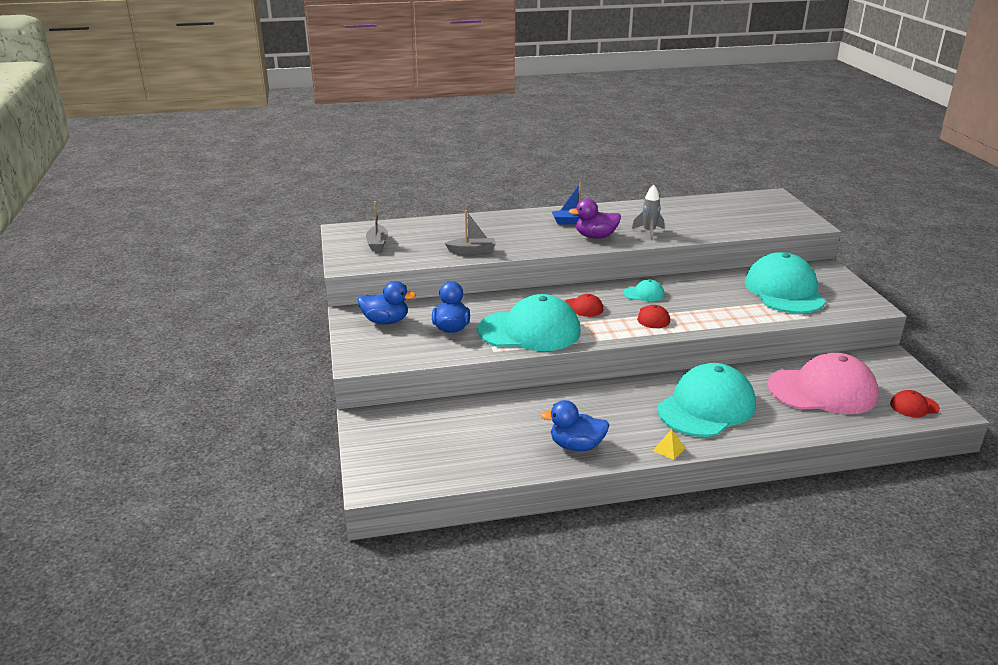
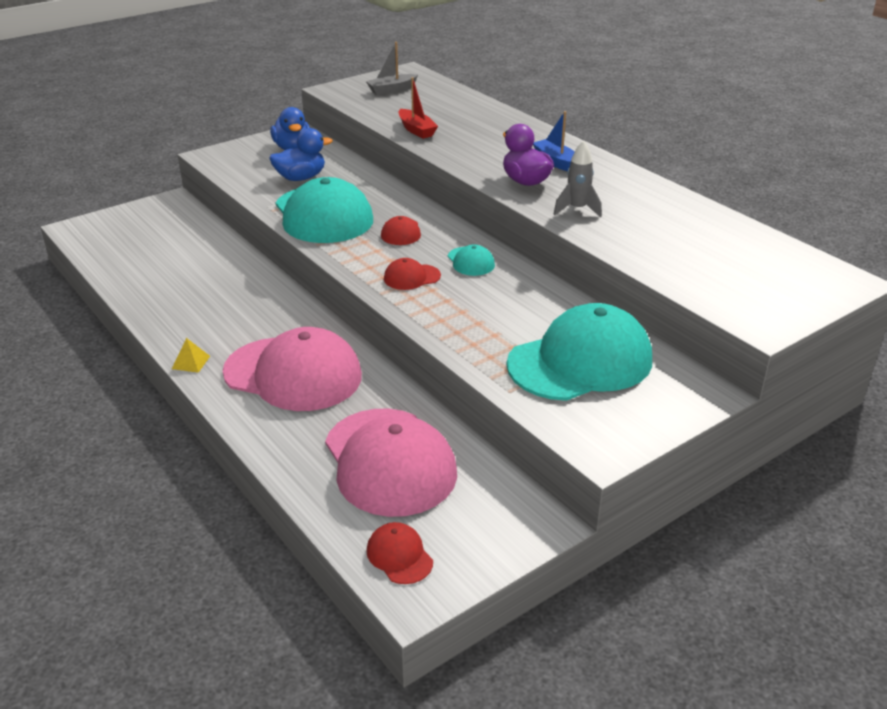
camera: 65 degrees right, 5 degrees up
grey boat [445,210,496,254] -> red boat [399,77,438,139]
blue duck [541,400,609,451] -> none
turquoise cap [657,363,756,437] -> pink cap [223,327,362,411]

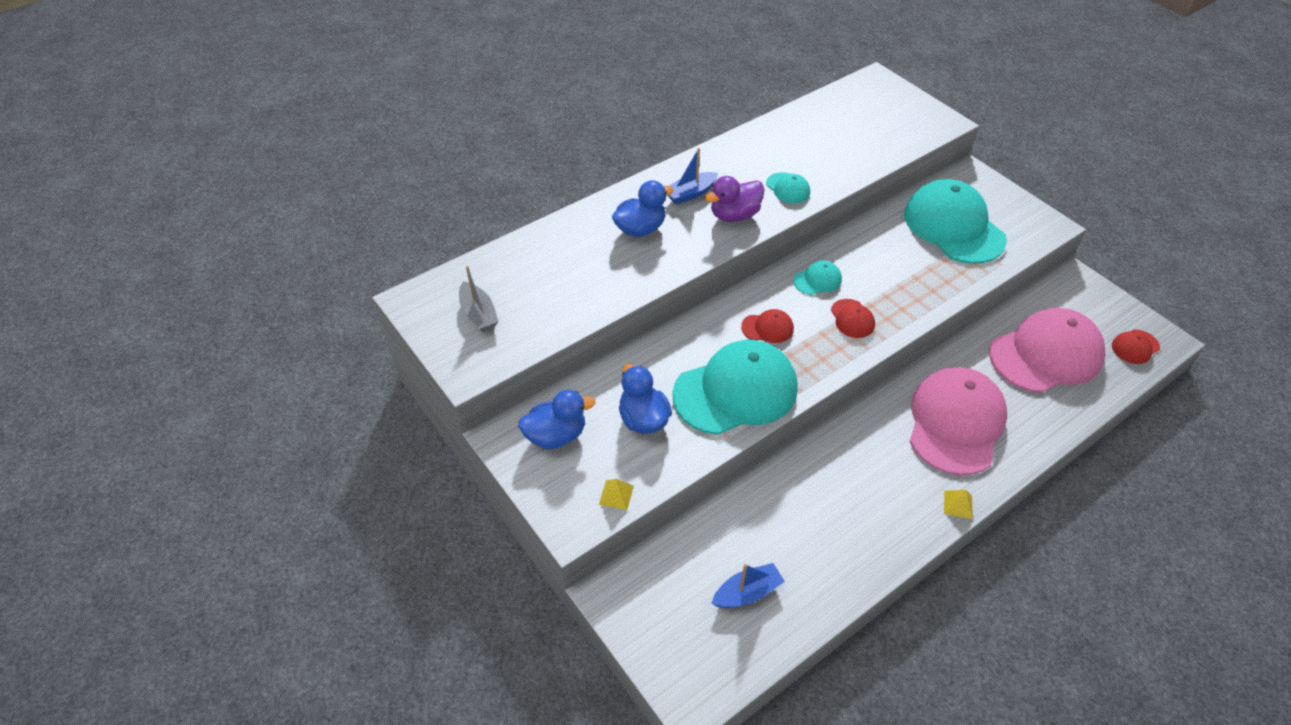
camera: 90 degrees left, 15 degrees up
red boat [399,77,438,139] -> none
grey rocket [554,140,602,218] -> turquoise cap [766,172,810,203]
none -> yellow pyramid [599,479,634,510]
none -> blue duck [612,180,674,237]
none -> blue boat [711,563,785,608]

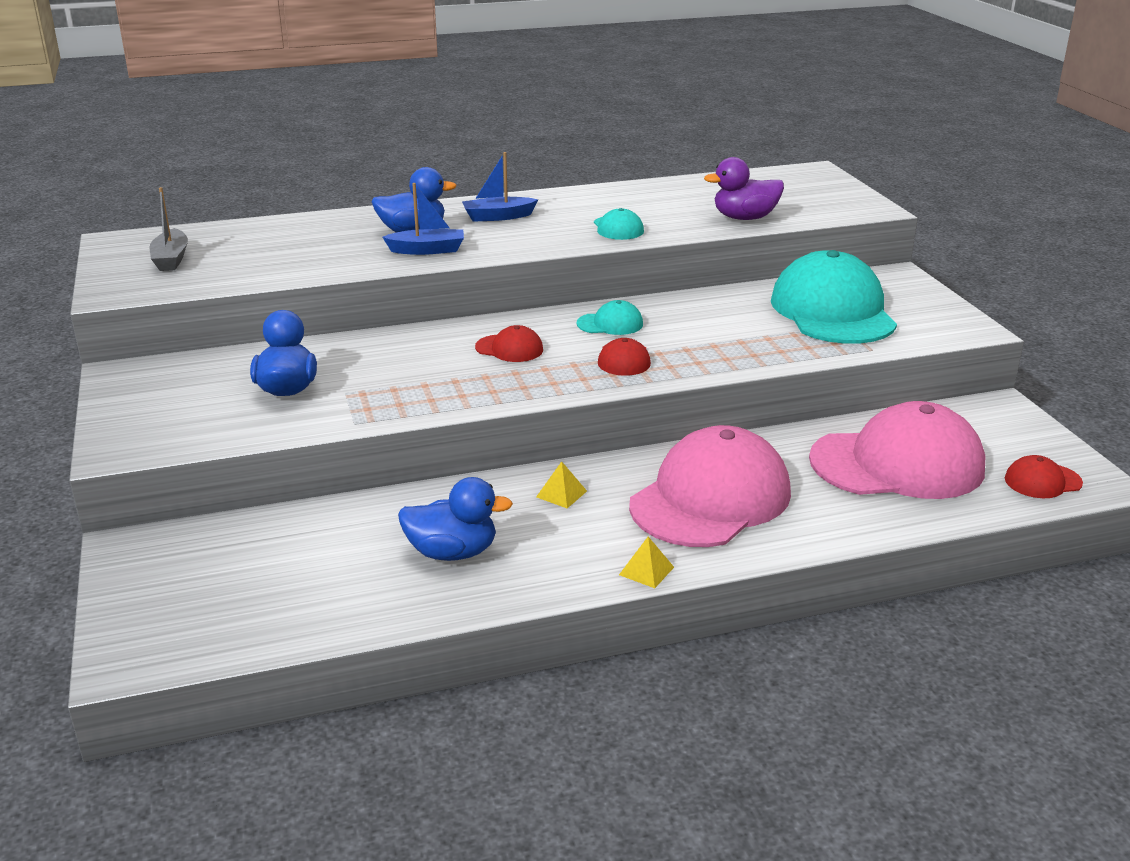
camera: 20 degrees right, 20 degrees down
blue duck [518,390,596,449] -> blue duck moved to [398,477,513,561]
yellow pyramid [599,479,634,510] -> yellow pyramid moved to [536,461,587,508]
turquoise cap [672,340,798,435] -> none
purple duck [705,176,764,222] -> purple duck moved to [704,157,784,220]
blue boat [711,563,785,608] -> blue boat moved to [382,183,464,255]

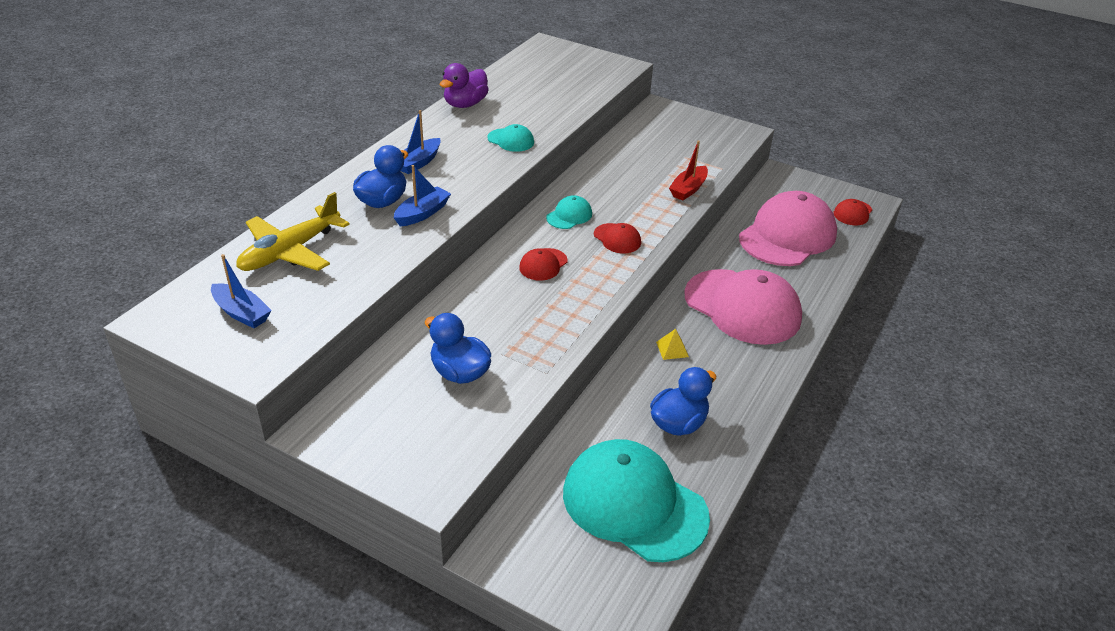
camera: 45 degrees left, 10 degrees up
grey boat [150,187,188,271] -> blue boat [211,254,272,328]
red cap [475,325,543,362] -> red cap turned 150 degrees clockwise [519,248,567,281]
yellow pyramid [619,537,674,588] -> none
pink cap [629,425,791,547] -> pink cap turned 135 degrees clockwise [684,269,802,345]
purple duck [704,157,784,220] -> purple duck moved to [440,63,489,108]
turquoise cap [771,250,897,344] -> turquoise cap moved to [563,439,710,562]
none -> yellow plane [236,192,350,271]
none -> red boat [669,140,708,201]

